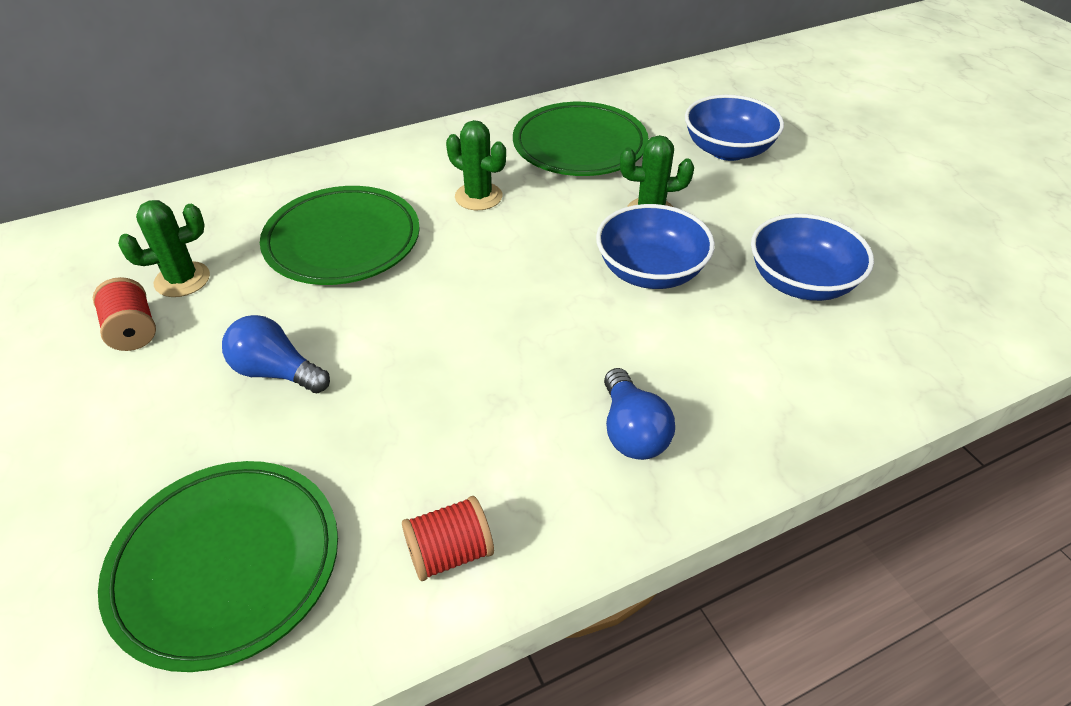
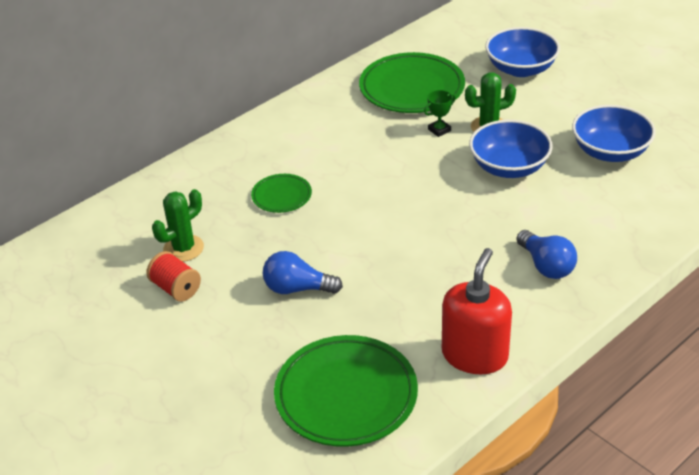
camera: 15 degrees left, 5 degrees down
green plate [260,186,420,285] -> green plate [251,174,312,213], size x0.51
red spool [402,496,494,581] -> red soap dispenser [442,248,512,374]
green cactus [446,120,506,210] -> none
none -> green trophy [424,90,456,137]

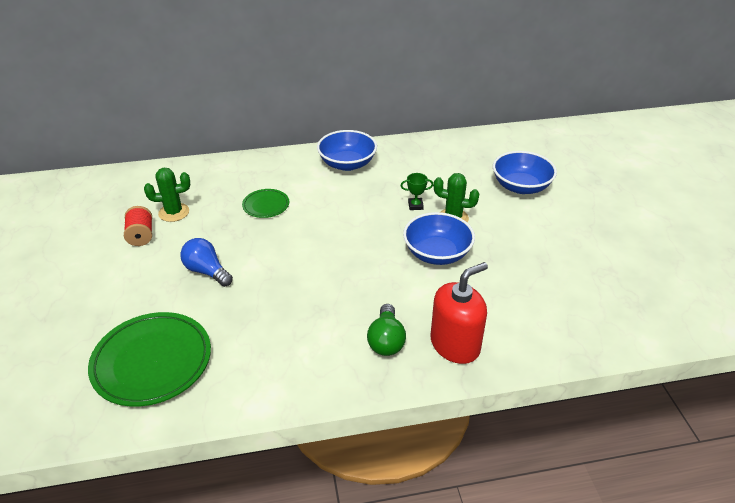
camera: 30 degrees right, 0 degrees up
green plate [359,52,465,113] -> none
red soap dispenser [442,248,512,374] -> red soap dispenser moved to [431,262,488,364]
blue light bulb [516,230,577,279] -> green light bulb [367,304,406,356]
blue bowl [572,105,656,162] -> blue bowl moved to [317,130,377,171]

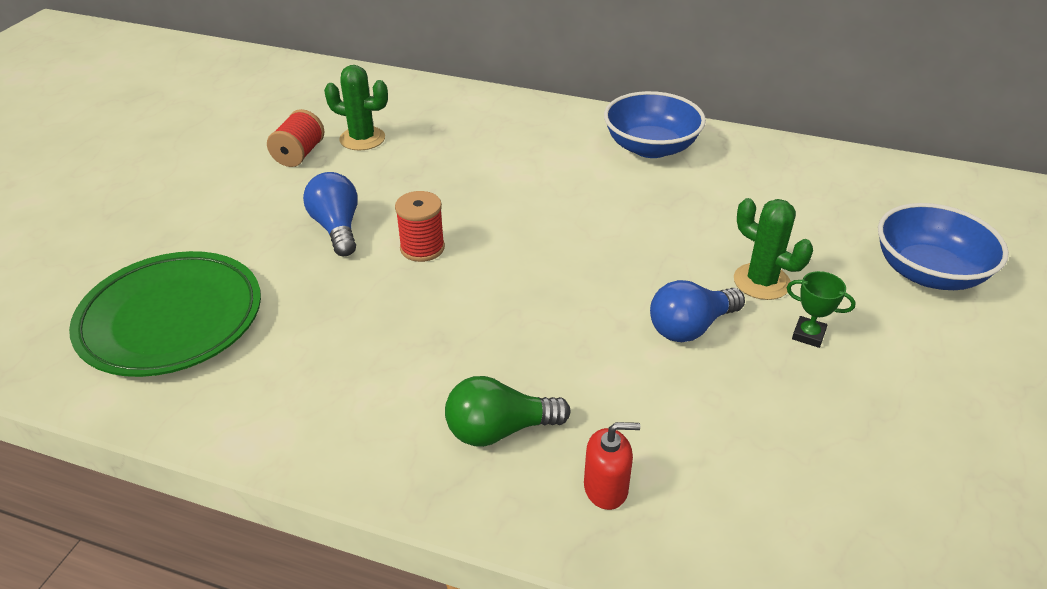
camera: 30 degrees right, 0 degrees up
green plate [242,189,289,218] -> none
green light bulb [367,304,406,356] -> green light bulb turned 45 degrees clockwise [445,376,571,447]
green trophy [400,173,433,210] -> green trophy moved to [787,271,856,348]
blue bowl [403,212,475,265] -> blue light bulb [650,280,745,342]
red soap dispenser [431,262,488,364] -> red soap dispenser [584,422,640,510], size x0.52
none -> red spool [395,191,445,262]

